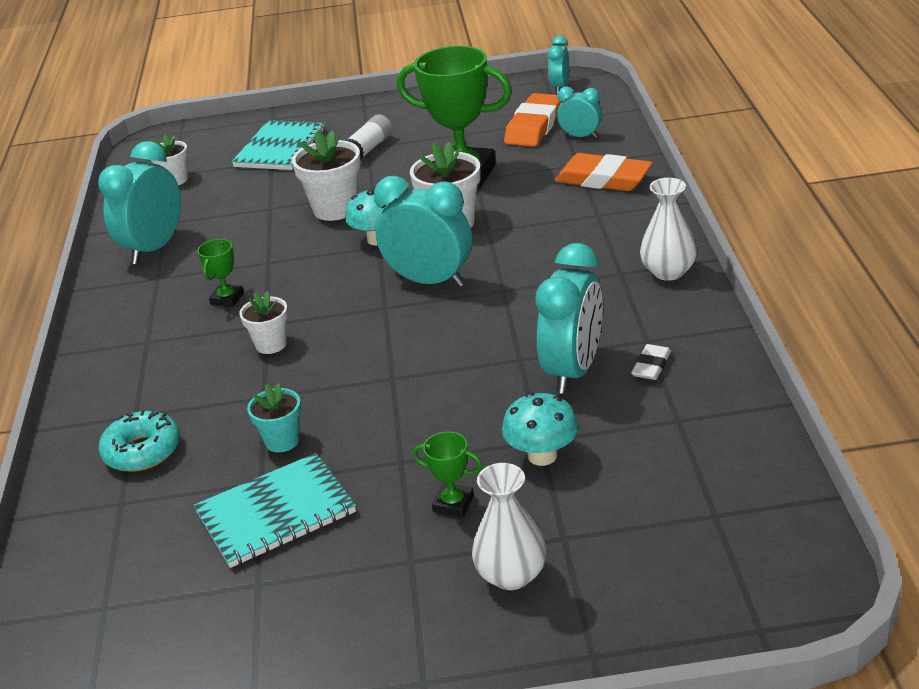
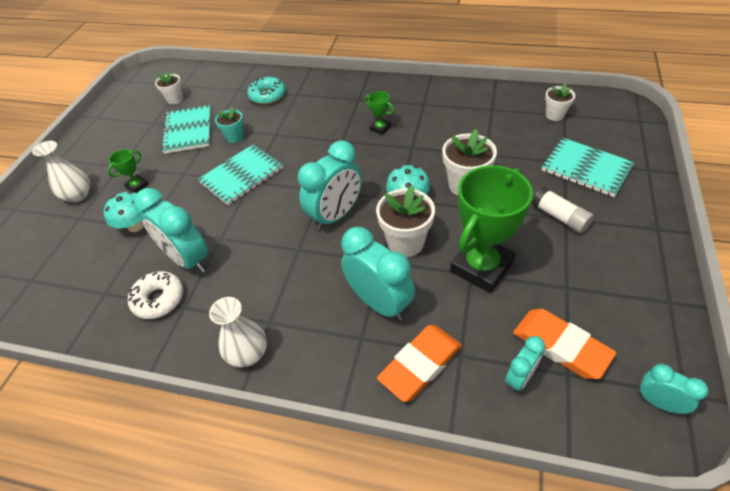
camera: 110 degrees right, 15 degrees up
turquoise clock [98,141,181,264] -> turquoise clock moved to [341,227,415,321]
white flower pot [239,291,288,354] -> white flower pot moved to [155,70,183,105]
white eraser [631,344,671,380] -> white donut [128,271,184,319]
none -> turquoise notebook [198,144,283,205]

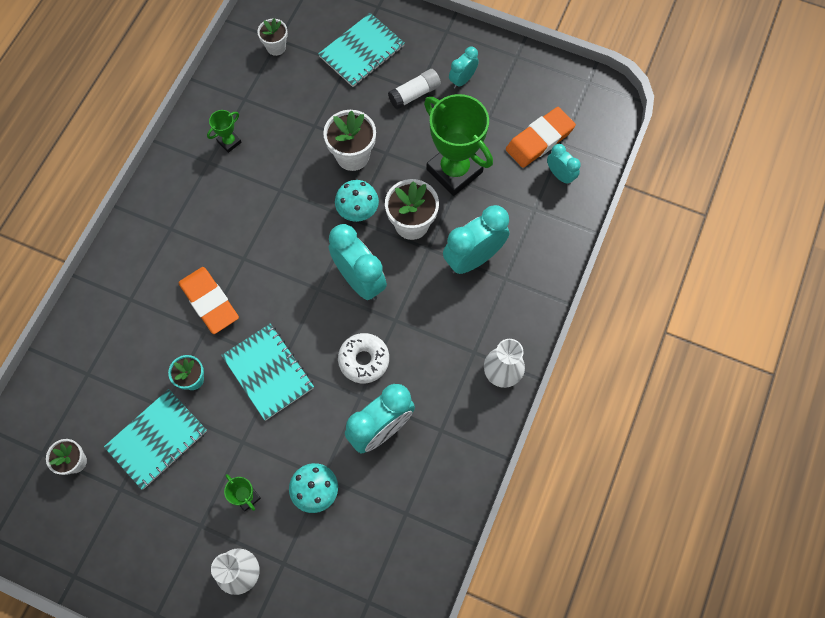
camera: 85 degrees left, 20 degrees up
white donut [128,271,184,319] -> white donut moved to [338,333,389,383]
turquoise notebook [161,105,211,154] -> turquoise notebook turned 45 degrees counterclockwise [104,389,207,490]
turquoise donut [247,77,285,105] -> none
green trophy [365,91,394,135] -> green trophy moved to [207,110,242,153]
orange eraser [377,325,462,402] -> orange eraser moved to [179,267,239,334]
turquoise clock [639,364,708,414] -> turquoise clock moved to [449,47,479,89]

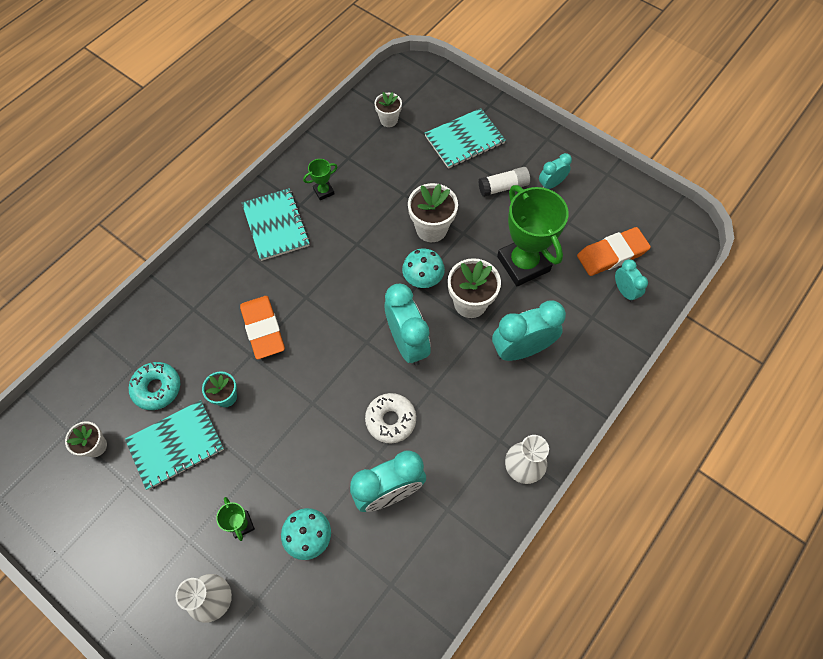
camera: 15 degrees right, 5 degrees down
turquoise notebook [221,324,314,421] -> turquoise notebook moved to [242,188,310,261]
none -> turquoise donut [129,362,180,410]

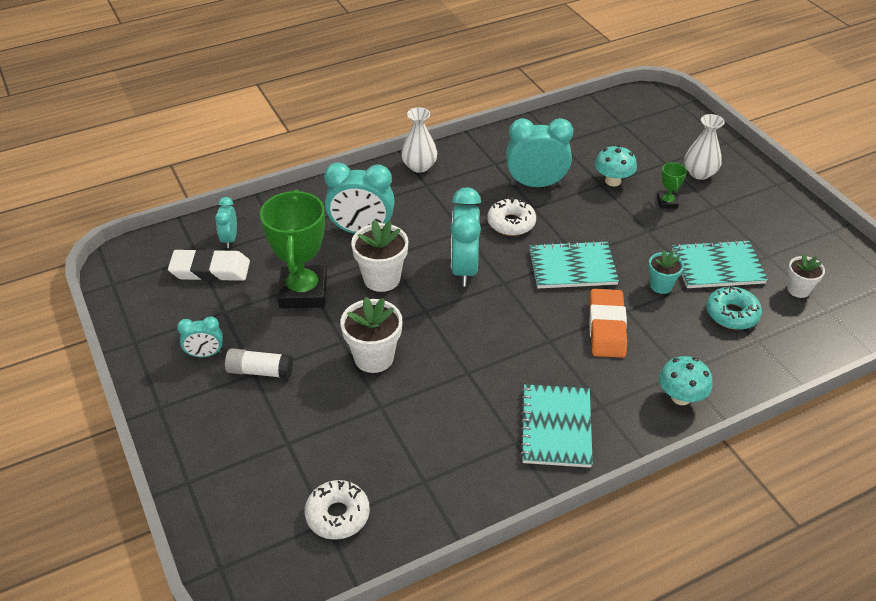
camera: 155 degrees left, 20 degrees down
green trophy [303,159,337,200] -> none
white flower pot [374,92,402,127] -> white donut [305,480,370,540]
turquoise mushroom [402,248,445,288] -> turquoise mushroom moved to [659,356,713,405]
turquoise notebook [425,108,506,169] -> turquoise notebook moved to [529,241,619,288]
orange eraser [577,227,651,276] -> white eraser [168,248,250,281]

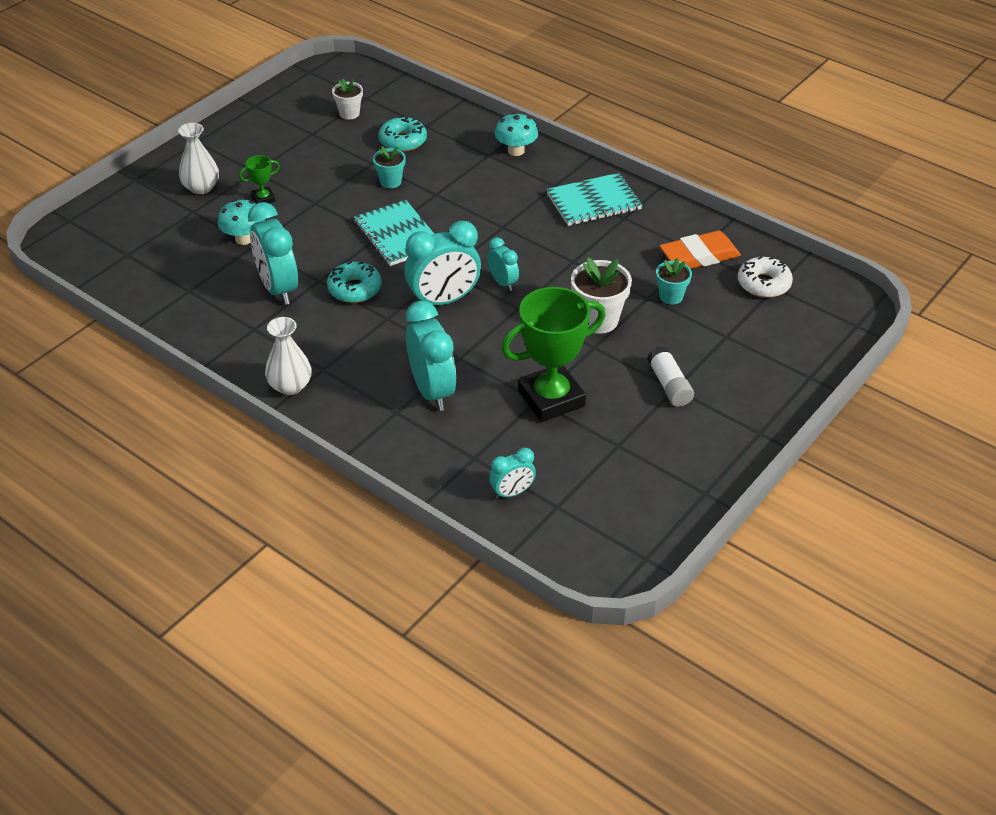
camera: 115 degrees left, 0 degrees up
white eraser [168,248,250,281] -> none
turquoise clock [177,316,223,357] -> turquoise clock moved to [487,237,519,291]
white flower pot [351,220,408,292] -> none
white donut [488,198,536,236] -> turquoise donut [327,262,382,303]
orange eraser [589,289,627,358] -> orange eraser moved to [660,231,741,269]
turquoise notebook [672,240,768,288] -> none
none -> turquoise flower pot [656,258,692,305]

